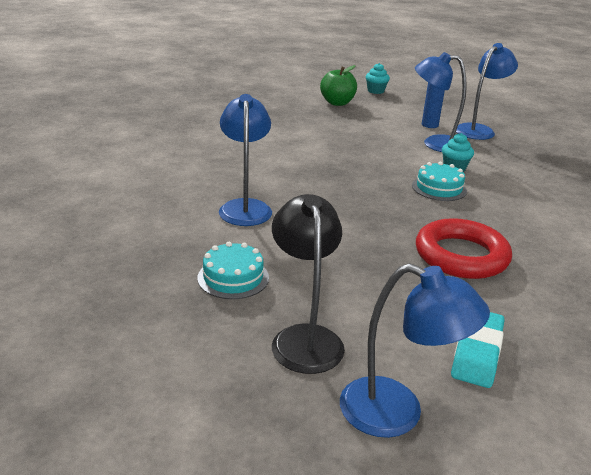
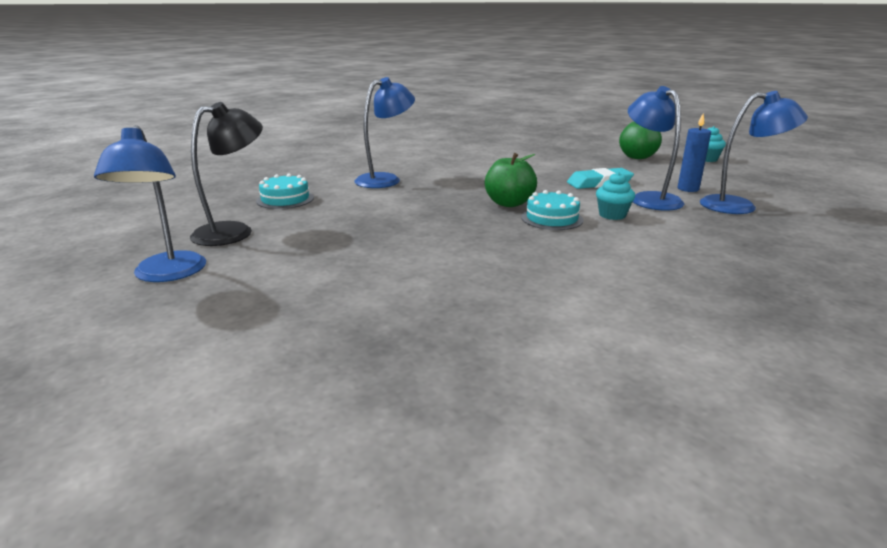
camera: 55 degrees right, 5 degrees down
red ring [416,218,512,279] -> none
turquoise eraser [451,312,504,388] -> turquoise eraser moved to [567,168,634,189]
none -> green apple [485,153,537,207]

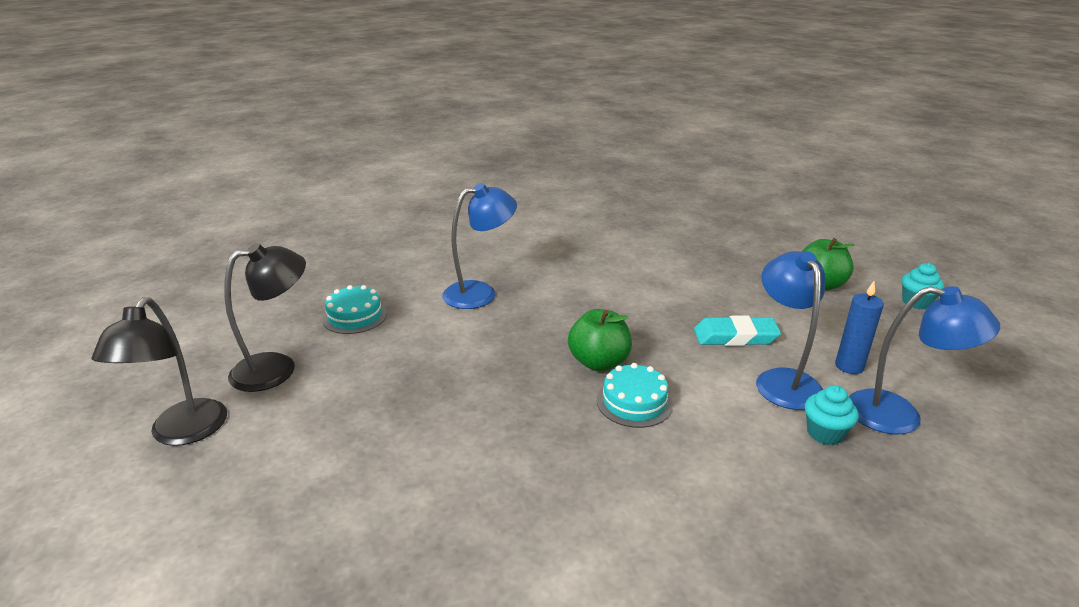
camera: 15 degrees right, 5 degrees up
blue lamp [94,125,206,282] -> black lamp [91,297,227,446]
turquoise cupcake [596,172,635,220] -> turquoise cupcake moved to [805,385,859,445]

